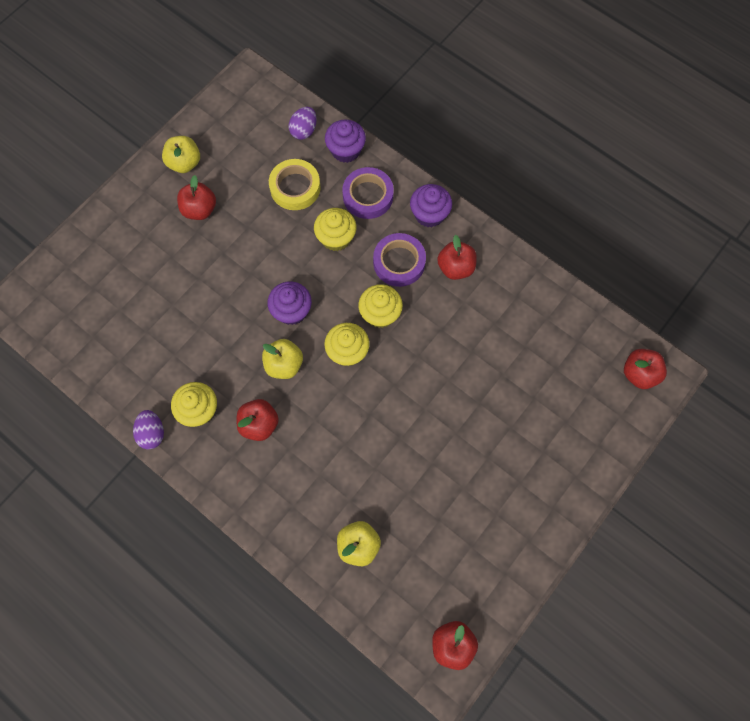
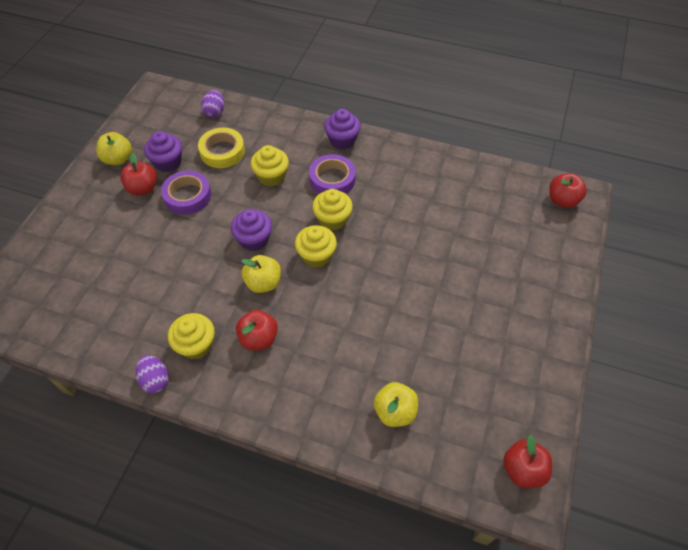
camera: 20 degrees left, 15 degrees down
purple cupcake [325,120,366,163] -> purple cupcake moved to [144,131,182,172]
purple tape [342,167,394,219] -> purple tape moved to [161,170,211,215]
red apple [437,235,477,280] -> none

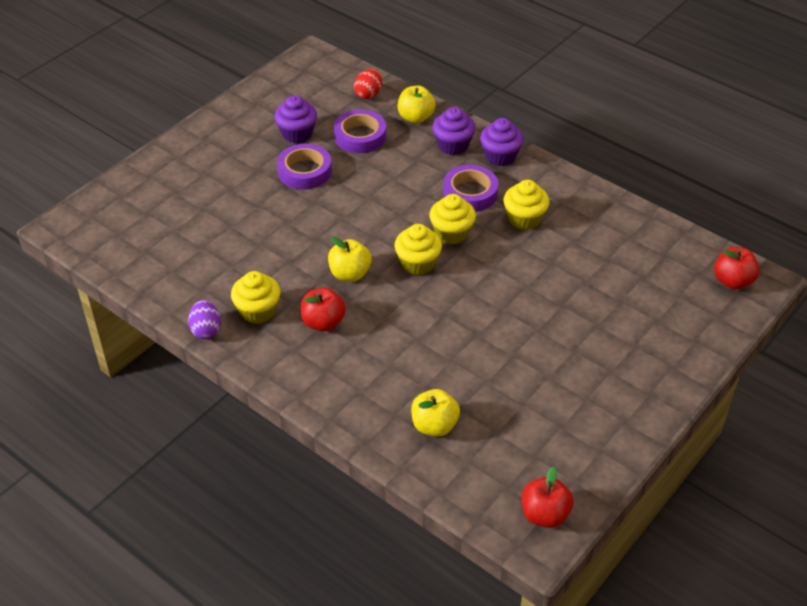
camera: 20 degrees right, 10 degrees down
yellow apple [96,132,132,165] -> yellow apple moved to [398,86,436,123]
red apple [120,153,157,195] -> none
yellow tape [198,128,245,168] -> purple tape [334,110,386,153]
purple egg [201,90,224,117] -> red egg [354,69,382,99]
purple cupcake [231,209,272,251] -> purple cupcake moved to [432,107,476,155]
yellow cupcake [251,145,289,187] -> yellow cupcake moved to [503,180,550,230]

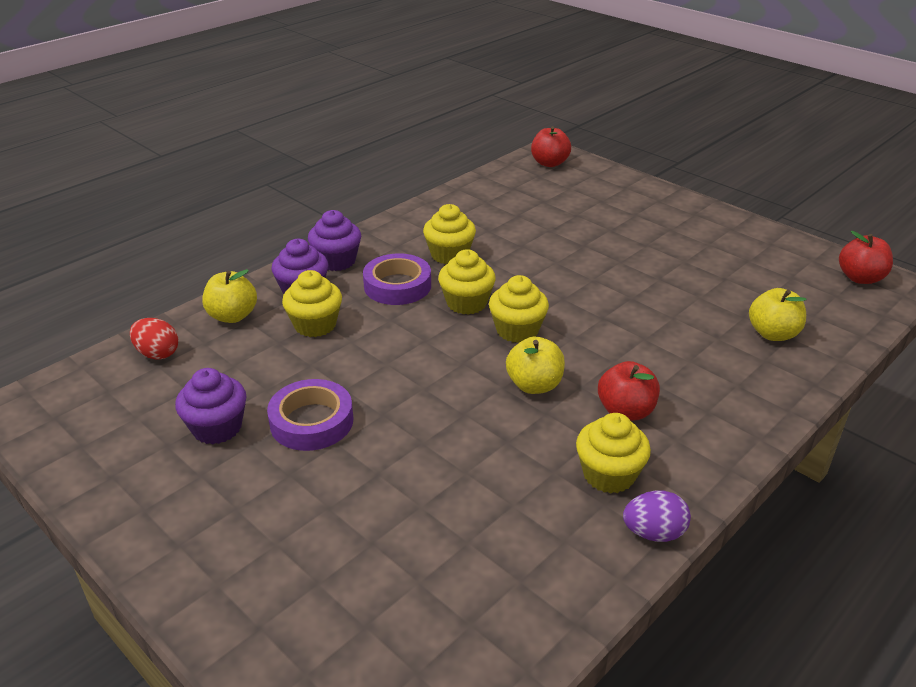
camera: 85 degrees left, 10 degrees down
purple tape [334,110,386,153] -> none
none -> yellow cupcake [282,270,342,337]

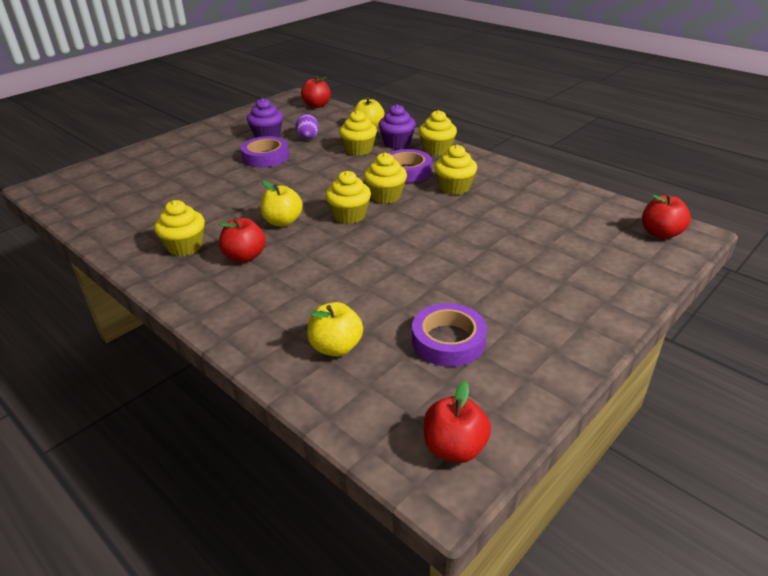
camera: 90 degrees right, 0 degrees up
red egg [130,318,178,360] -> none
purple cupcake [308,210,361,271] -> yellow cupcake [419,110,457,156]
purple egg [623,491,691,542] -> purple egg moved to [295,114,319,140]
none -> red apple [301,76,331,108]
none -> purple tape [412,303,487,367]

